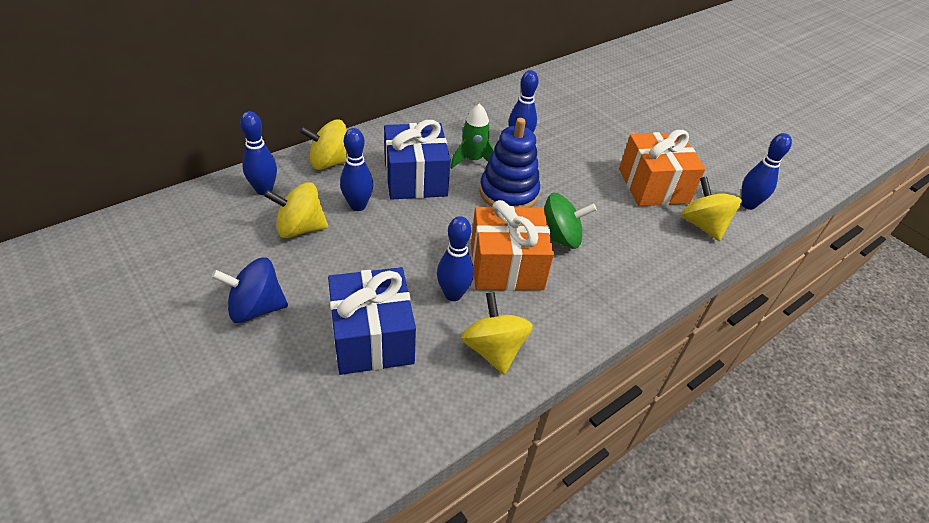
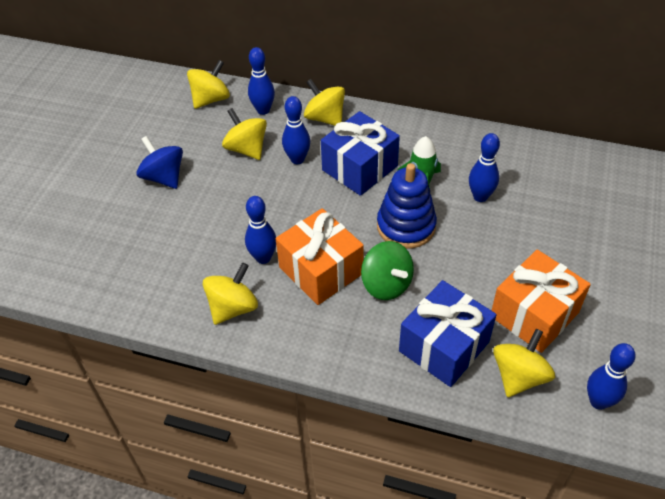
camera: 60 degrees right, 5 degrees up
blue gift [328,267,416,375] -> blue gift moved to [399,280,497,387]
none -> yellow spinning top [187,60,230,109]

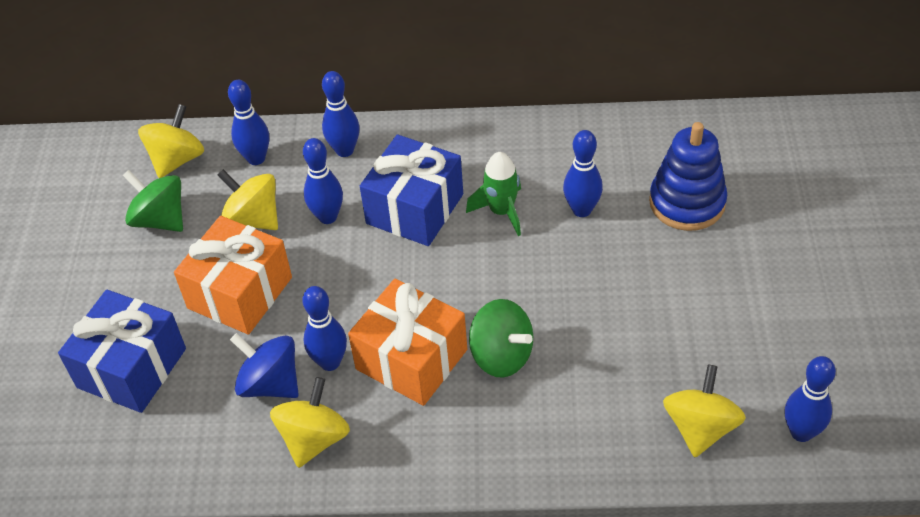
camera: 15 degrees left, 0 degrees up
blue spinning top [136,136,183,189] -> blue spinning top moved to [230,333,299,398]
yellow spinning top [304,79,345,126] -> blue bowling pin [322,71,360,157]
blue stacking toy [377,163,437,249] -> blue stacking toy moved to [649,122,727,231]
blue gift [399,280,497,387] -> blue gift moved to [58,290,186,413]
orange gift [491,249,591,353] -> orange gift moved to [174,216,292,335]
none -> green spinning top [123,170,183,232]

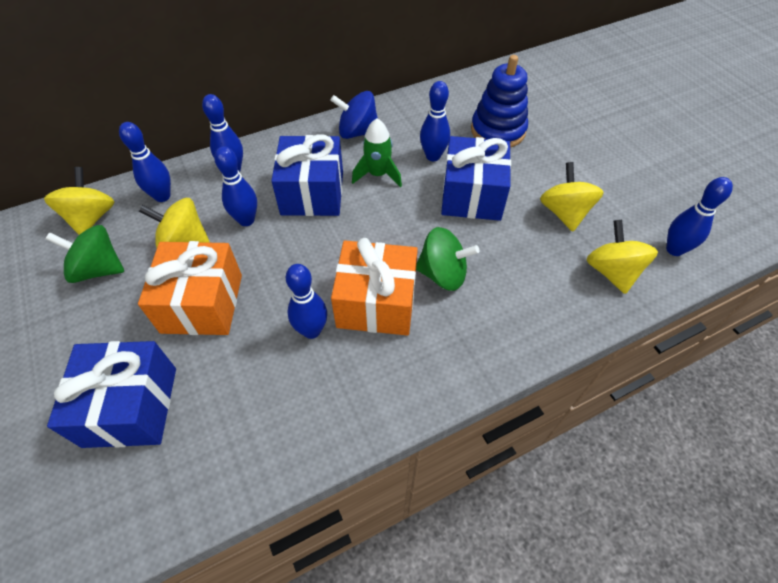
camera: 30 degrees left, 5 degrees up
blue spinning top [230,333,299,398] -> blue spinning top moved to [330,91,378,139]
yellow spinning top [270,377,350,468] -> yellow spinning top moved to [540,162,604,232]
none -> blue gift [441,136,511,221]

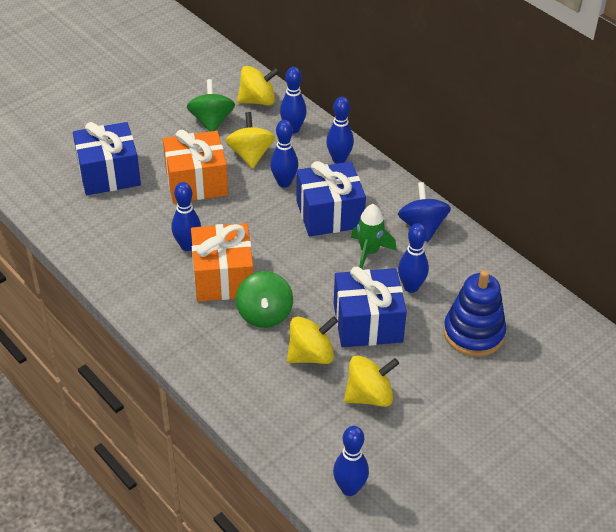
camera: 75 degrees right, 10 degrees down
yellow spinning top [586,220,658,294] -> yellow spinning top moved to [287,316,338,364]

